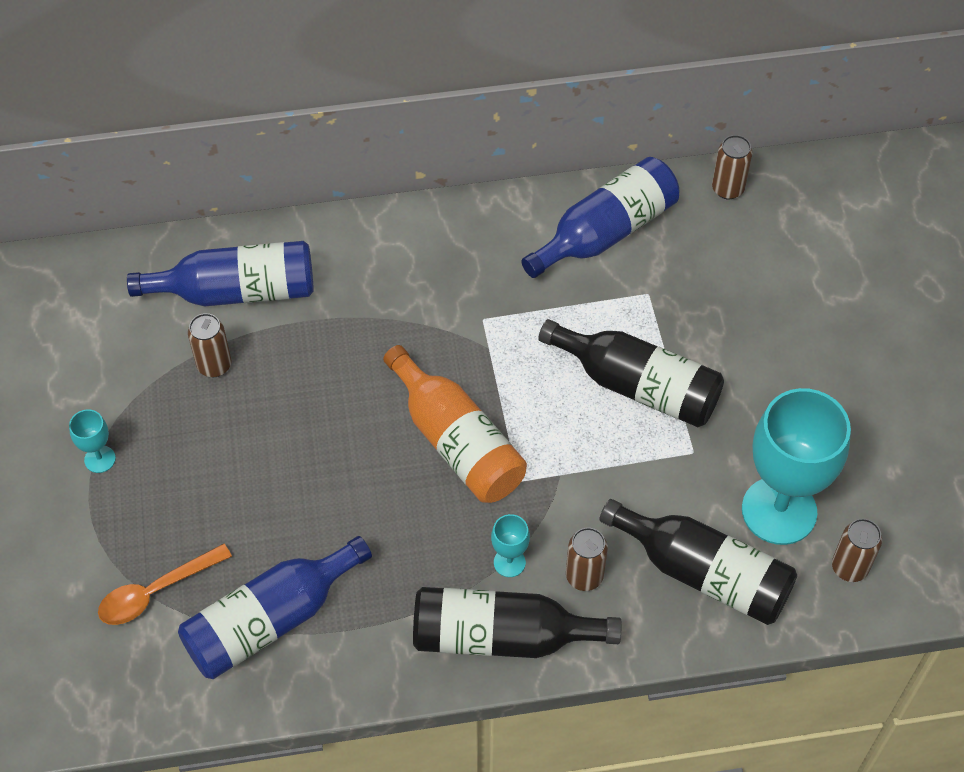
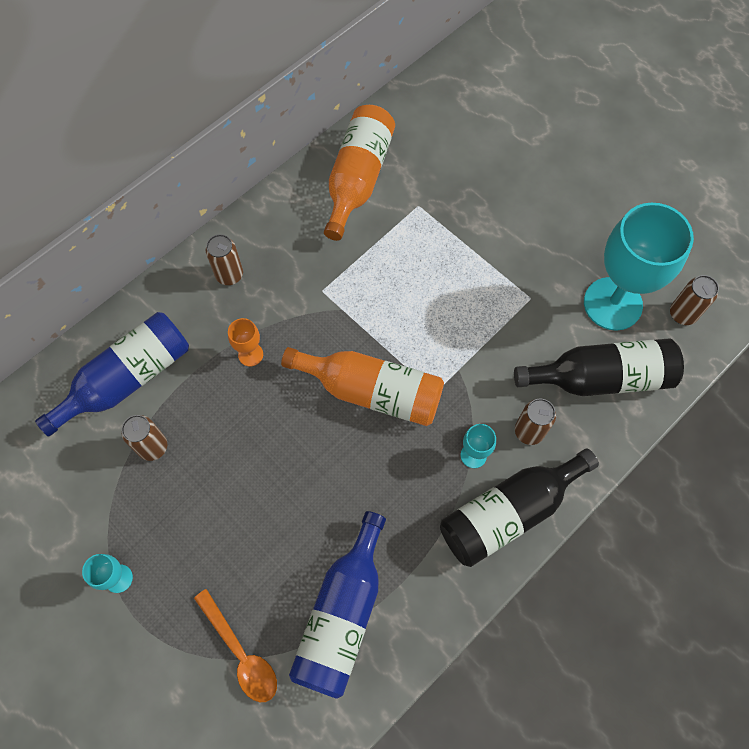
camera: 35 degrees left, 10 degrees up
orange spoon [98,544,232,625] -> orange spoon turned 60 degrees counterclockwise [194,589,277,702]
blue bottle [521,157,679,278] -> orange bottle [324,105,395,241]
black bottle [538,319,724,427] -> none
brown can [712,135,752,199] -> brown can moved to [206,234,243,285]
none -> orange goblet [228,318,263,367]

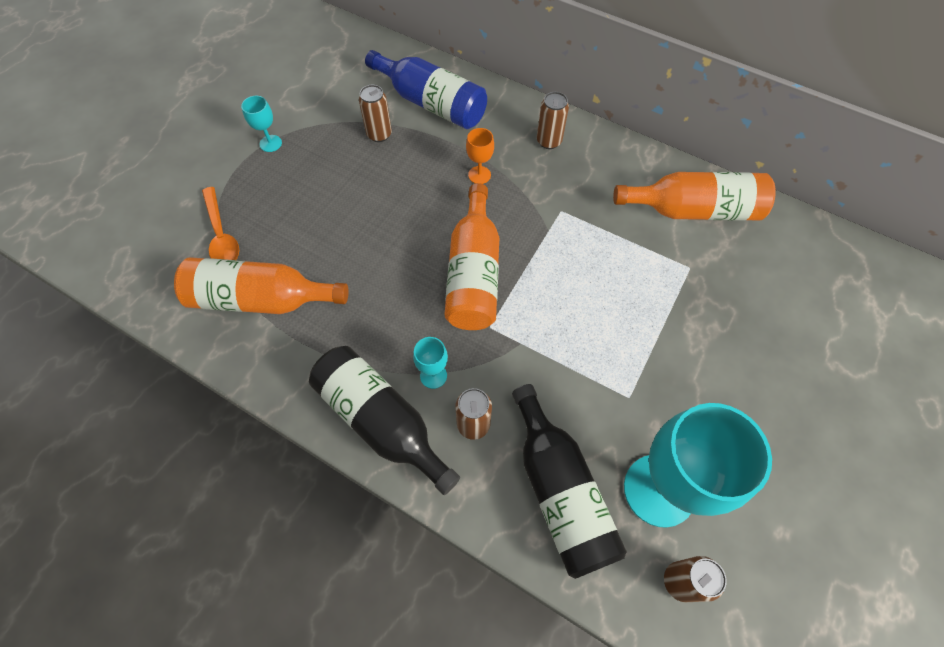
camera: 75 degrees right, 5 degrees down
orange spoon [194,589,277,702] -> orange spoon turned 60 degrees counterclockwise [202,187,239,260]
blue bottle [289,511,386,699] -> orange bottle [174,257,348,314]

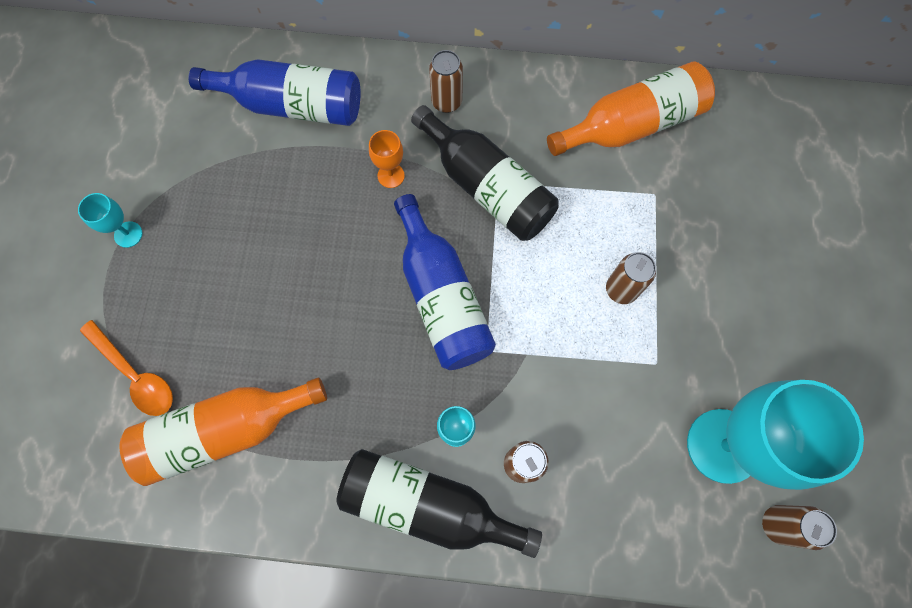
camera: 25 degrees left, 10 degrees up
brown can [359,85,392,142] -> brown can moved to [606,252,656,304]
orange bottle [445,183,499,330] -> blue bottle [394,194,496,370]
black bottle [512,384,627,579] -> black bottle moved to [411,105,559,241]

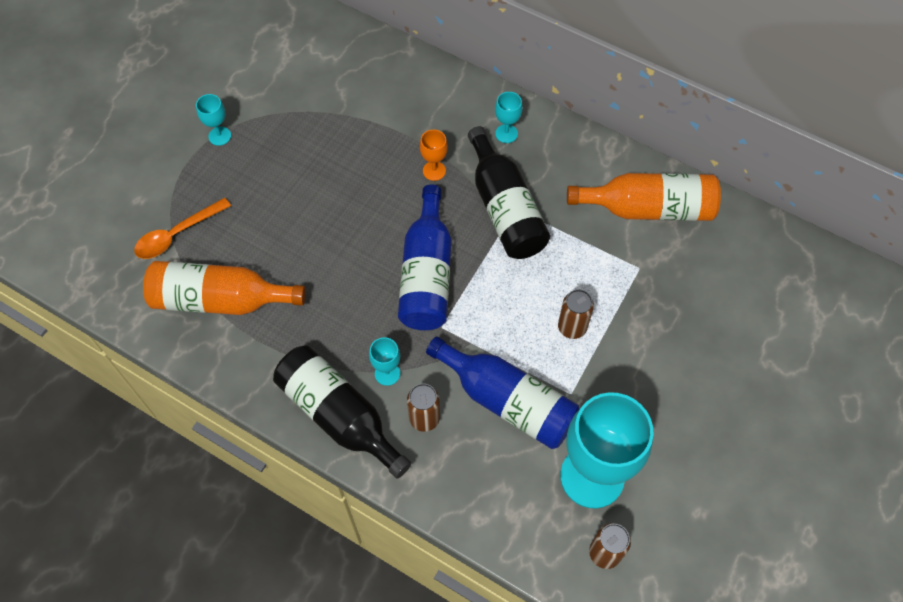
camera: 25 degrees right, 10 degrees down
orange spoon [80,320,173,416] -> orange spoon turned 75 degrees clockwise [134,198,231,259]
blue bottle [188,59,360,126] -> blue bottle moved to [426,336,579,449]
brown can [429,50,463,113] -> turquoise goblet [495,92,523,143]

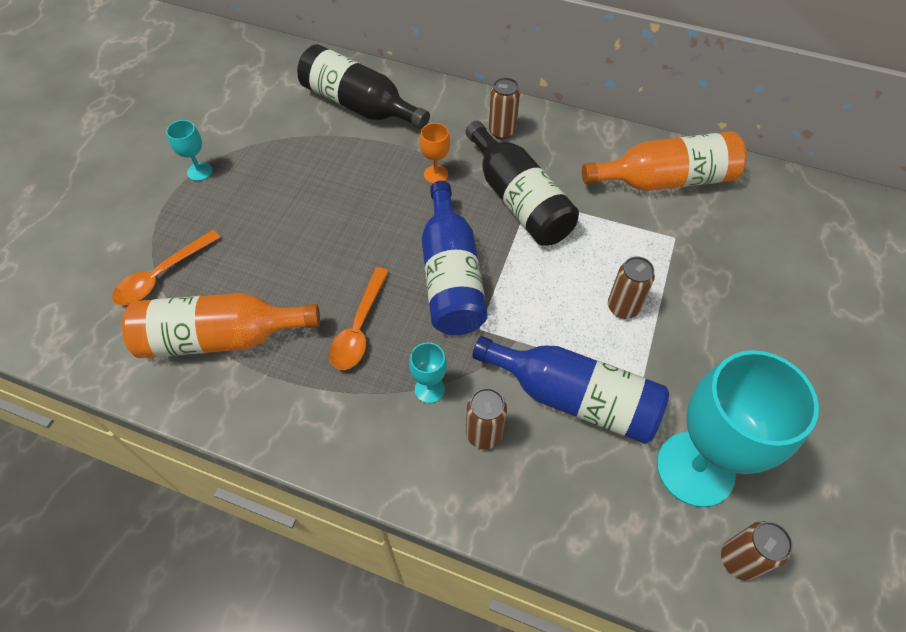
camera: 10 degrees left, 5 degrees down
black bottle [273,345,411,479] -> black bottle moved to [297,44,430,129]
turquoise goblet [495,92,523,143] -> brown can [489,77,520,139]
none -> orange spoon [329,267,389,370]

